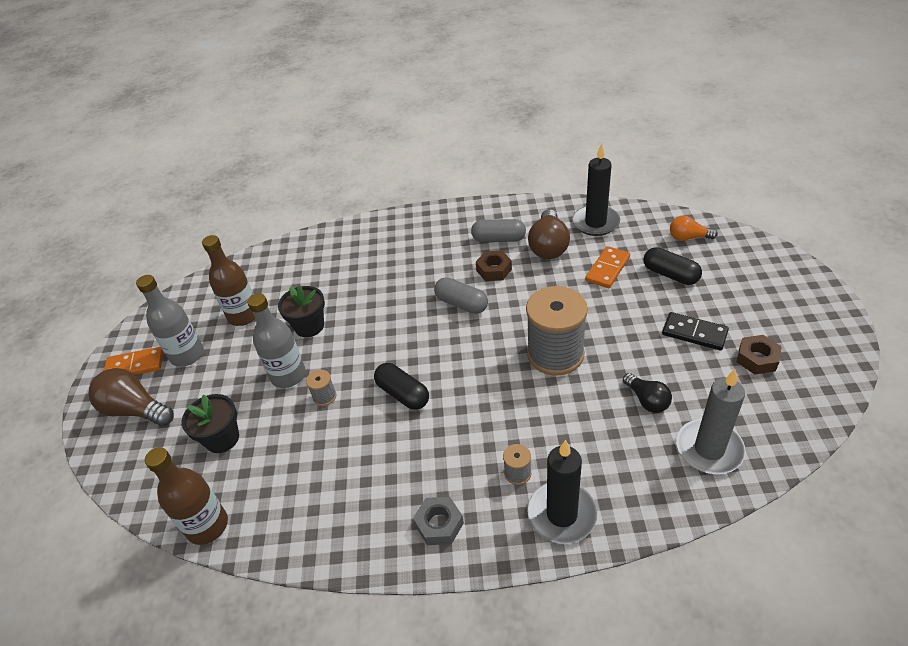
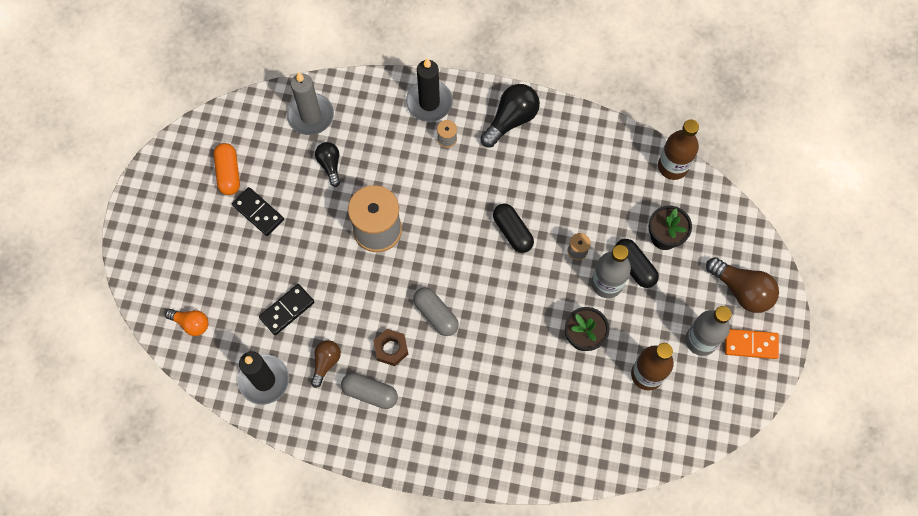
camera: 170 degrees left, 25 degrees up
grey nut [413,497,464,545] -> black light bulb [481,84,540,148]
brown light bulb [528,209,570,259] -> brown light bulb [311,340,341,388], size x0.61
orange domino [585,246,630,288] -> black domino [259,284,314,335]
black capsule [644,247,702,285] -> black capsule moved to [615,239,659,288]
brown nut [737,335,782,375] -> orange capsule [214,143,240,195]

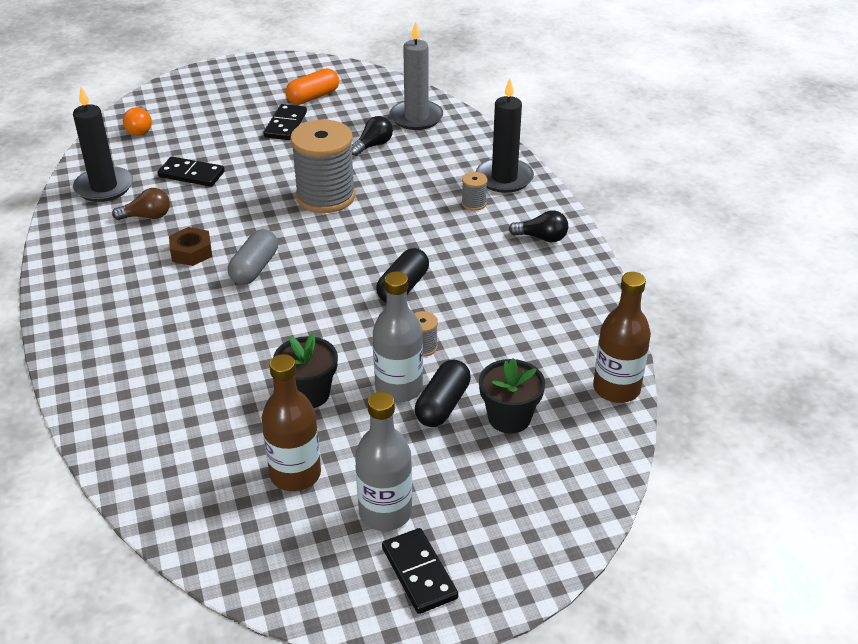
camera: 60 degrees right, 30 degrees down
grey capsule [341,373,398,409] -> none
black light bulb [481,84,540,148] -> black light bulb [509,210,568,243], size x0.61
brown light bulb [706,257,779,313] -> none
orange domino [725,329,779,359] -> black domino [382,528,458,614]

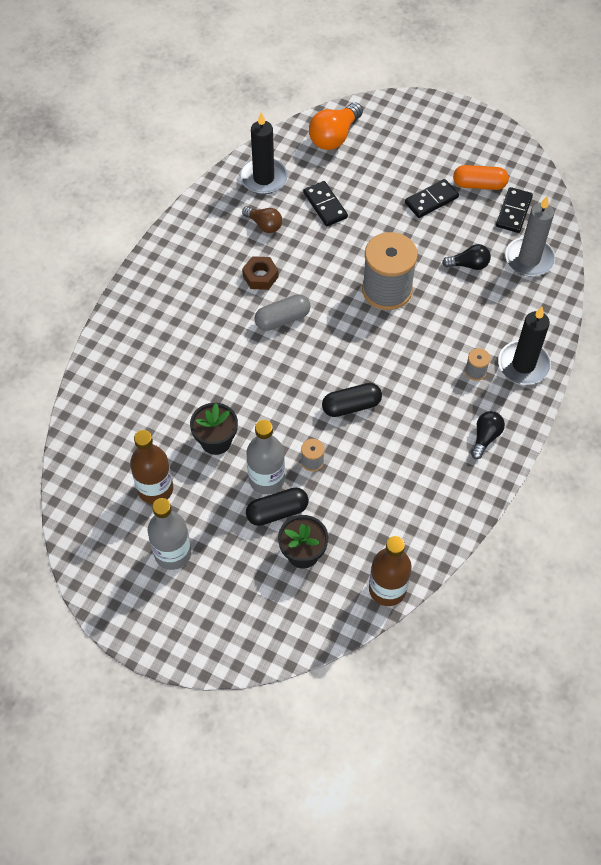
camera: 45 degrees right, 20 degrees up
orange light bulb [123,106,152,136] -> orange light bulb [309,102,363,150], size x1.64
black domino [382,528,458,614] -> black domino moved to [496,187,533,233]
black light bulb [509,210,568,243] -> black light bulb turned 120 degrees counterclockwise [471,411,505,459]

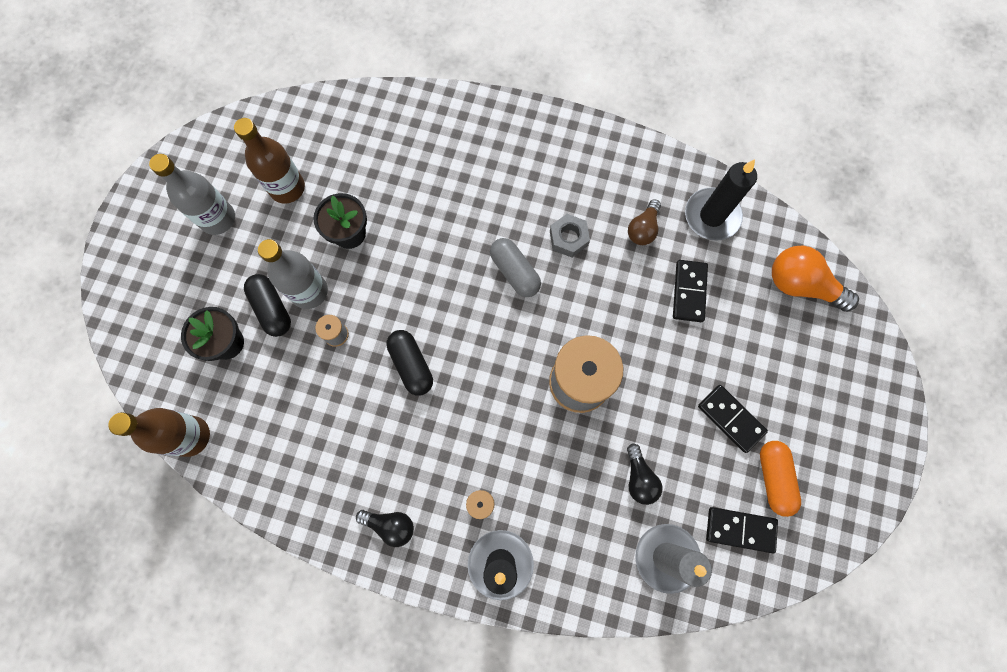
camera: 80 degrees right, 15 degrees up
brown nut [242,256,278,290] -> grey nut [550,214,590,257]
black domino [303,181,348,226] -> black domino turned 45 degrees counterclockwise [673,260,708,322]

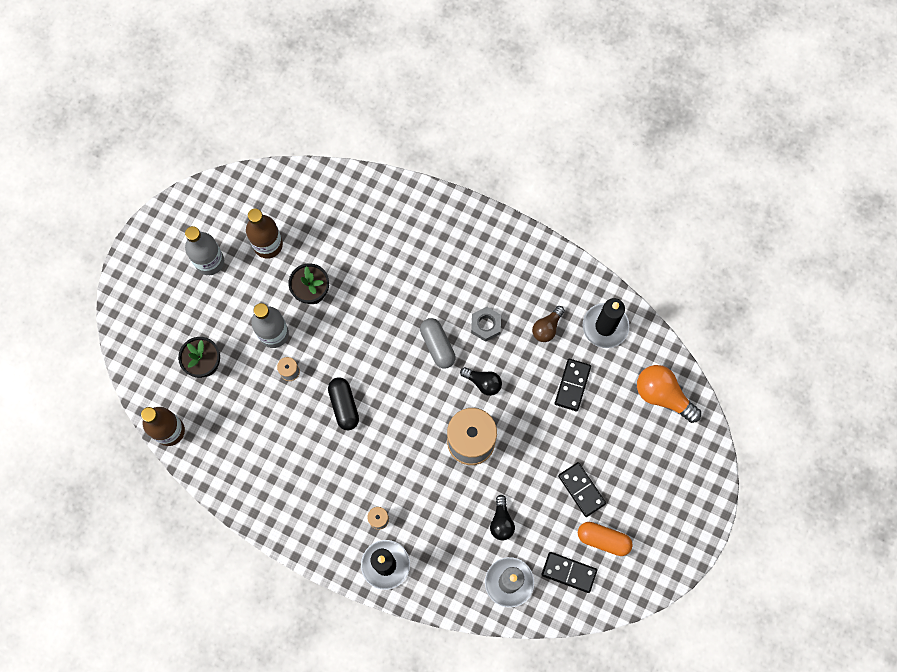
camera: 10 degrees right, 0 degrees up
black capsule [244,274,291,337] -> none
black light bulb [356,510,414,547] -> black light bulb moved to [460,367,502,396]
orange capsule [760,441,801,517] -> orange capsule turned 75 degrees counterclockwise [578,522,633,556]

